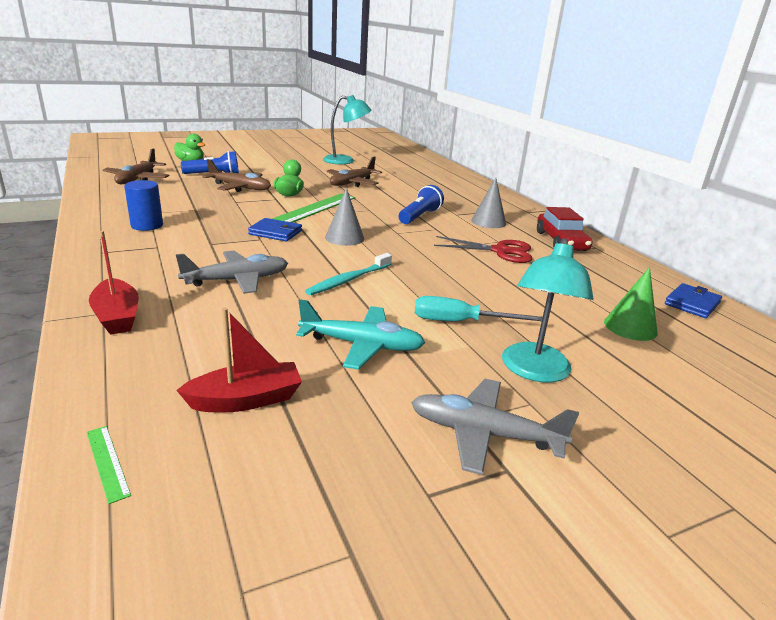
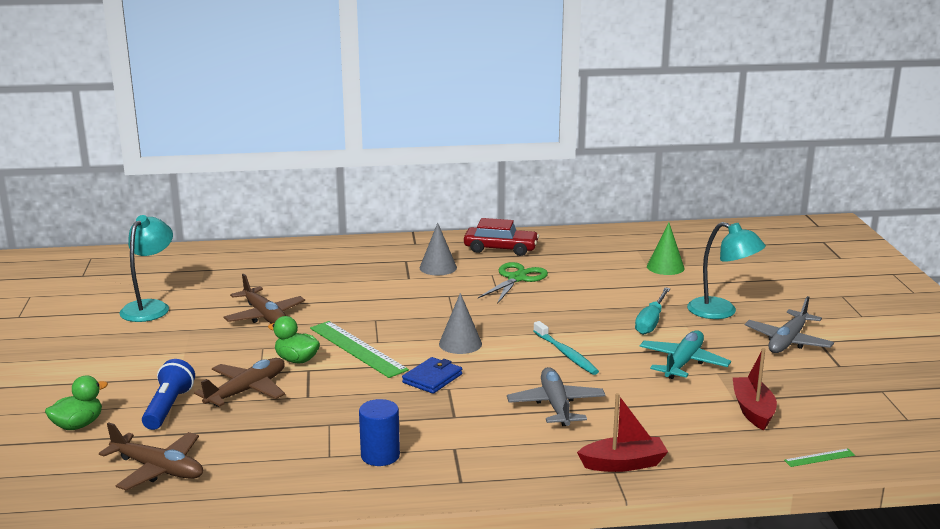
camera: 70 degrees left, 5 degrees down
blue flashlight [399,185,444,224] -> none
red scissors [434,236,532,263] -> green scissors [478,262,548,304]
blue wallet [665,283,722,318] -> none

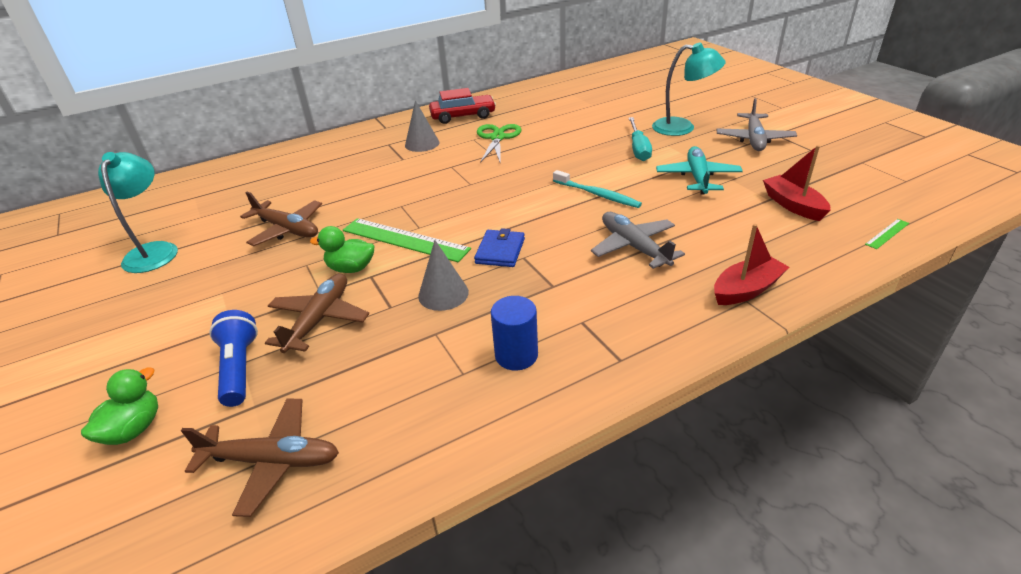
camera: 20 degrees left, 15 degrees up
grey cone [439,293,482,354] -> grey cone moved to [418,240,469,311]
green cone [647,222,685,275] -> none

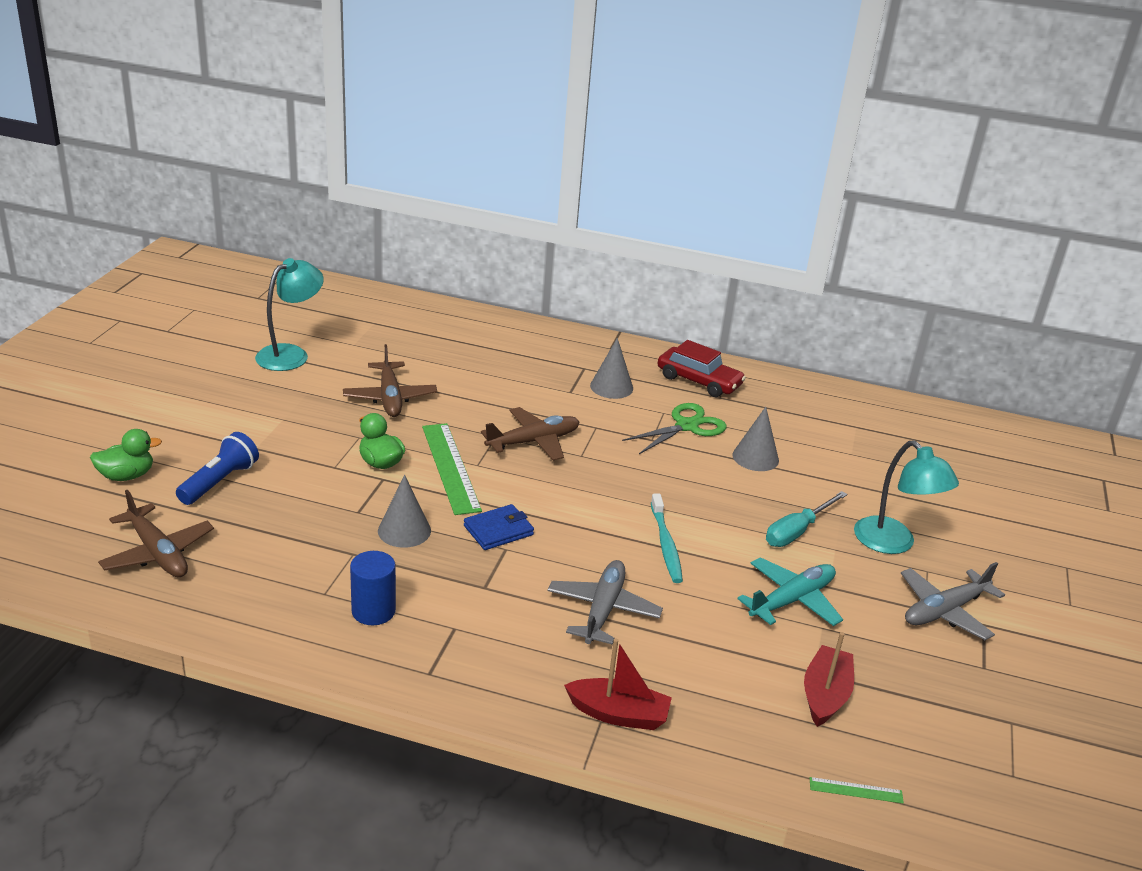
camera: 40 degrees right, 5 degrees down
brown plane [265,273,369,353] -> brown plane moved to [481,407,579,461]
none -> grey cone [732,407,779,471]

